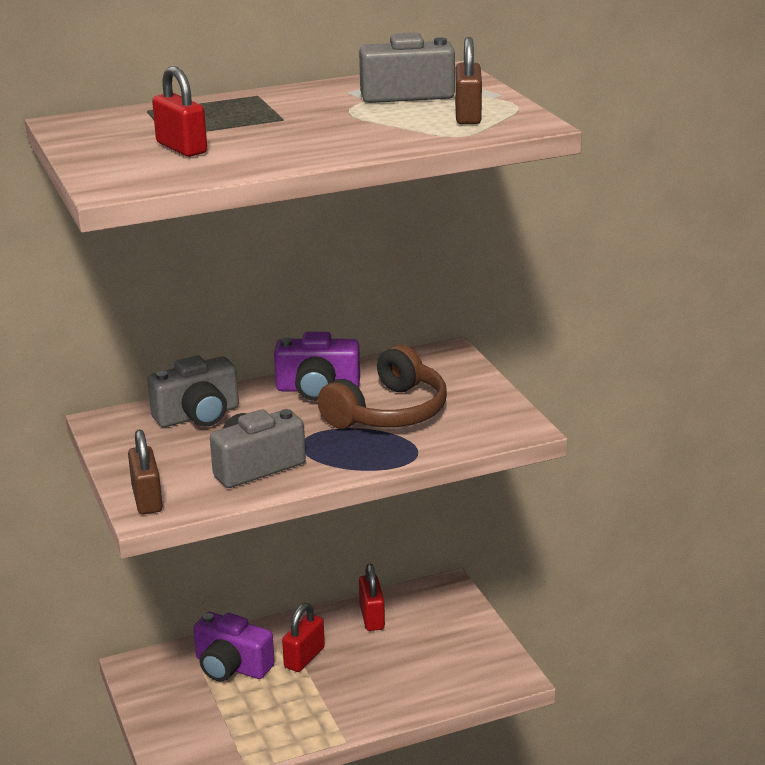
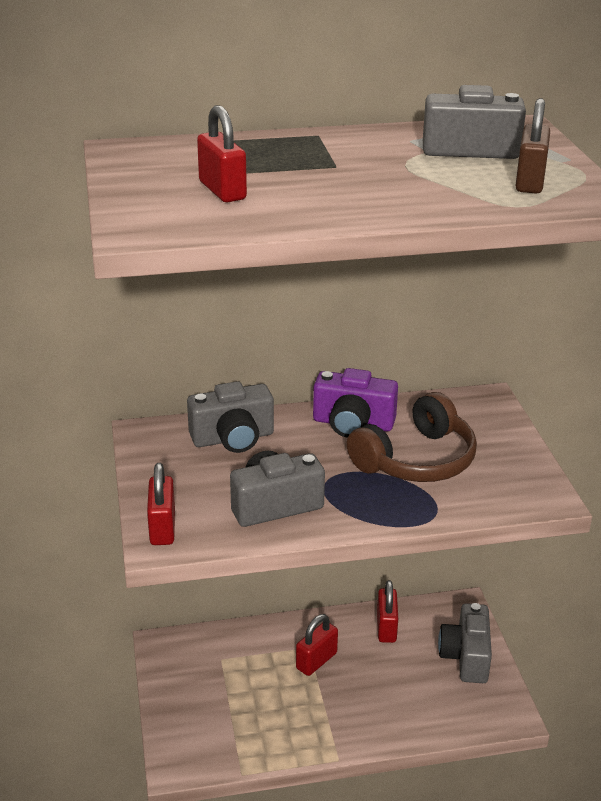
camera: 10 degrees right, 5 degrees up
brown padlock [128,429,163,514] -> red padlock [147,463,175,545]
purple camera [193,612,275,682] -> none
none -> grey camera [438,603,492,683]

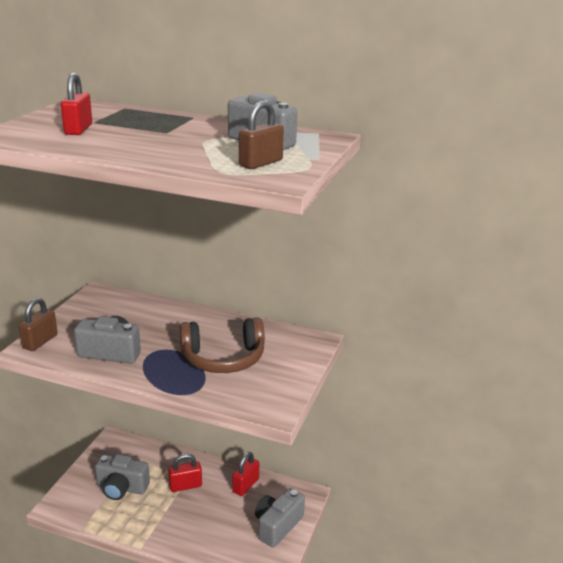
camera: 30 degrees right, 5 degrees down
red padlock [147,463,175,545] -> brown padlock [19,298,58,351]
grey camera [187,381,274,453] -> grey camera moved to [95,454,150,500]
purple camera [313,368,398,438] -> none

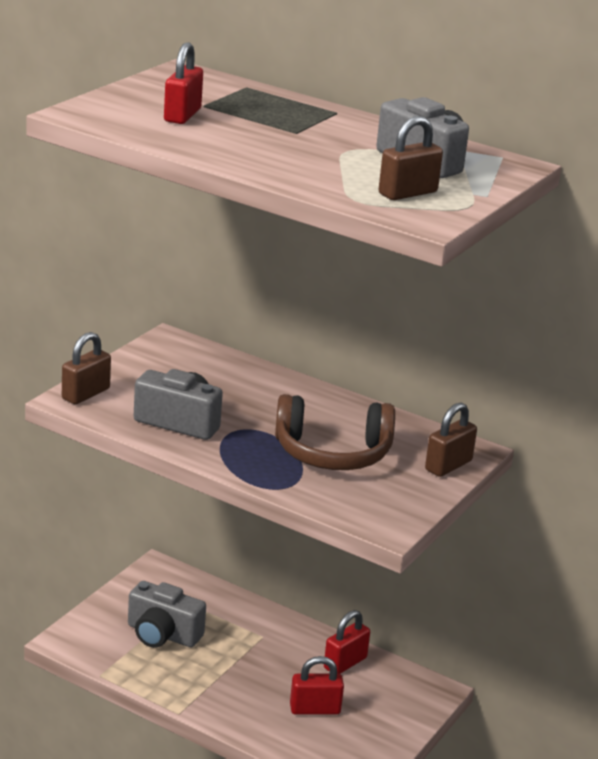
camera: 10 degrees right, 0 degrees up
red padlock [168,453,202,492] -> red padlock moved to [290,656,344,715]
grey camera [255,488,305,548] -> none
none -> brown padlock [425,403,477,477]

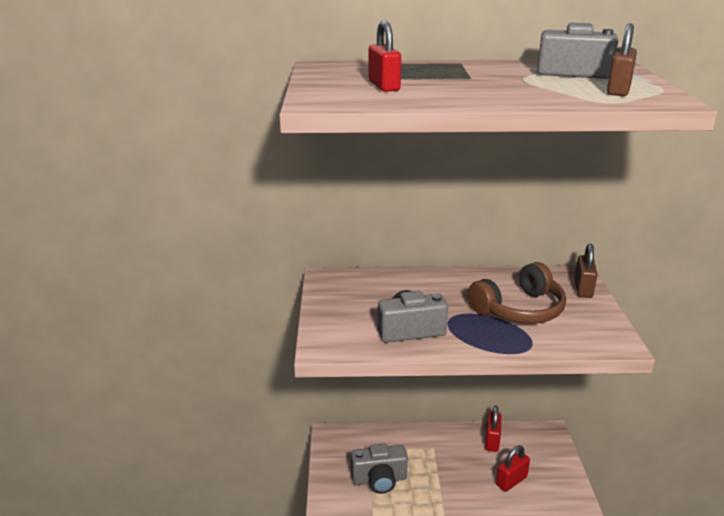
camera: 30 degrees left, 0 degrees up
brown padlock [62,332,111,404] -> none

